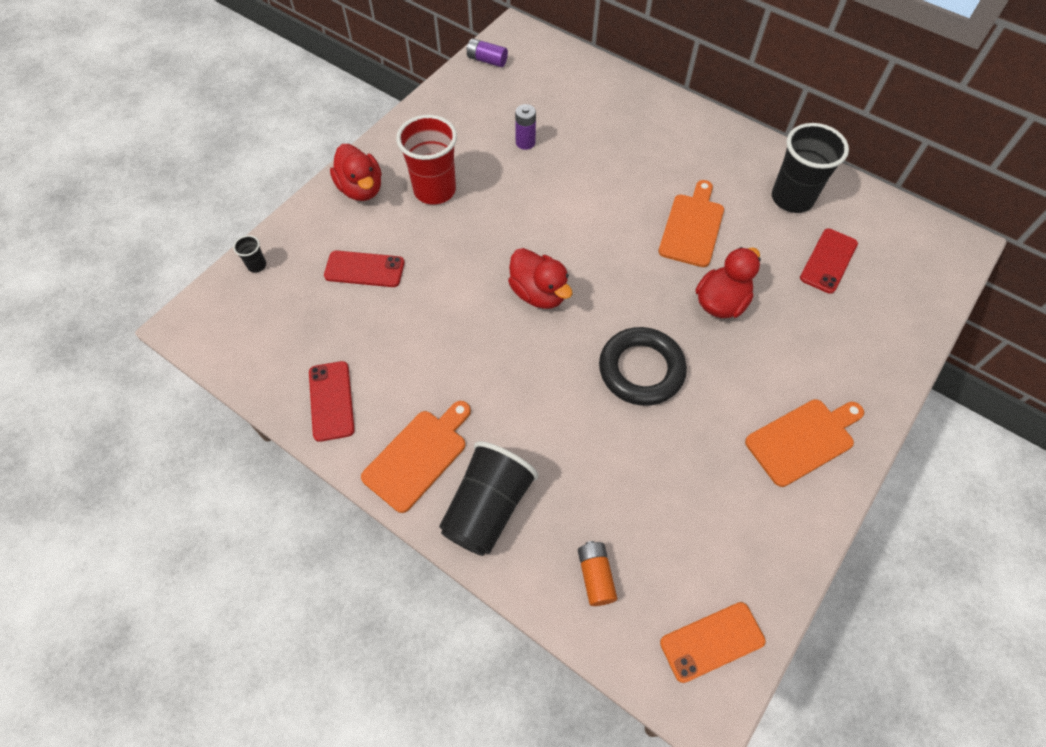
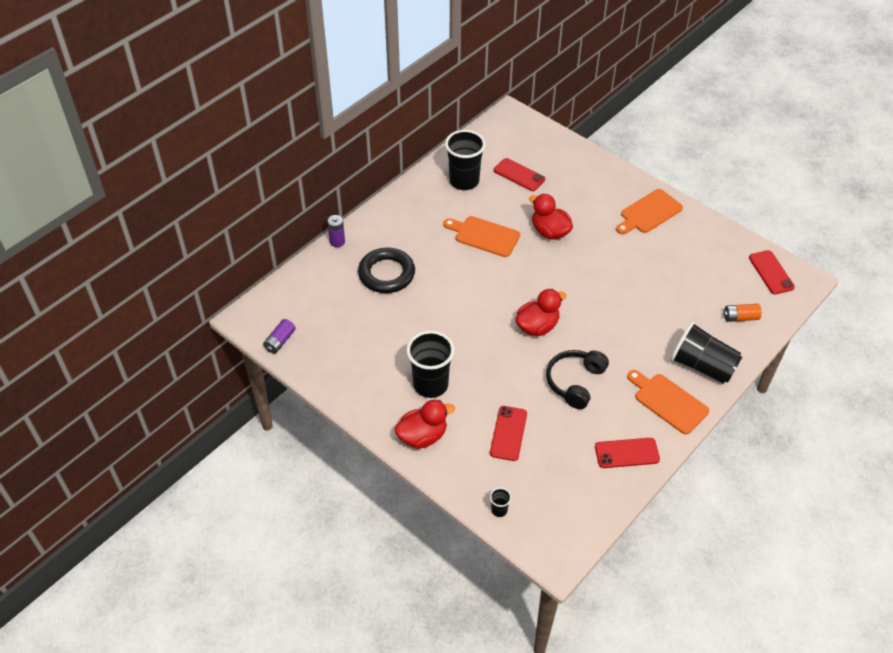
camera: 85 degrees left, 10 degrees down
red cup [396,115,457,205] -> black cup [406,331,455,398]
purple battery [515,104,536,150] -> purple battery moved to [327,215,345,247]
black ring [599,327,687,406] -> black ring moved to [358,248,415,293]
orange phone [660,602,765,683] -> red phone [749,250,795,294]
orange cutting board [745,399,864,487] -> orange cutting board turned 105 degrees counterclockwise [616,189,683,235]
none -> black headphones [546,350,609,409]

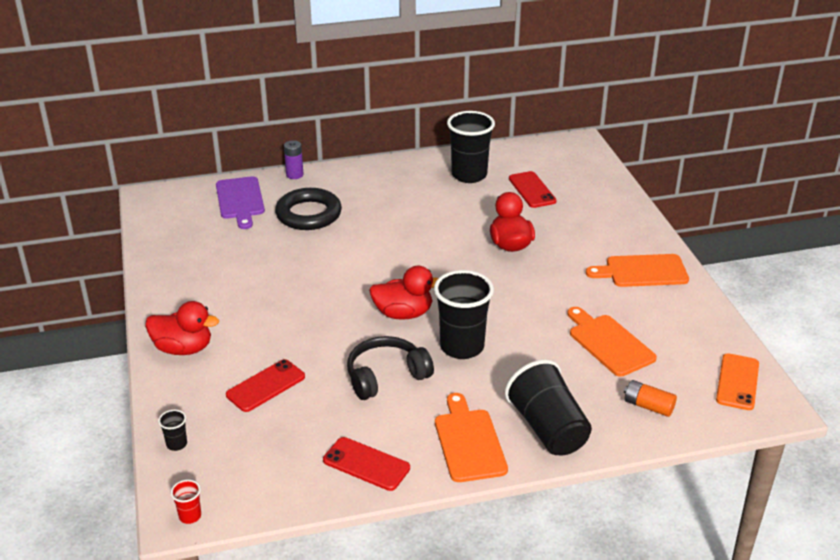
camera: 35 degrees right, 15 degrees down
purple battery [263,319,296,354] -> none
black cup [406,331,455,398] -> black cup moved to [434,270,494,359]
orange cutting board [443,216,520,257] -> orange cutting board moved to [567,307,657,377]
red phone [749,250,795,294] -> orange phone [716,353,759,410]
none -> red cup [171,480,201,524]
none -> purple cutting board [216,176,265,229]

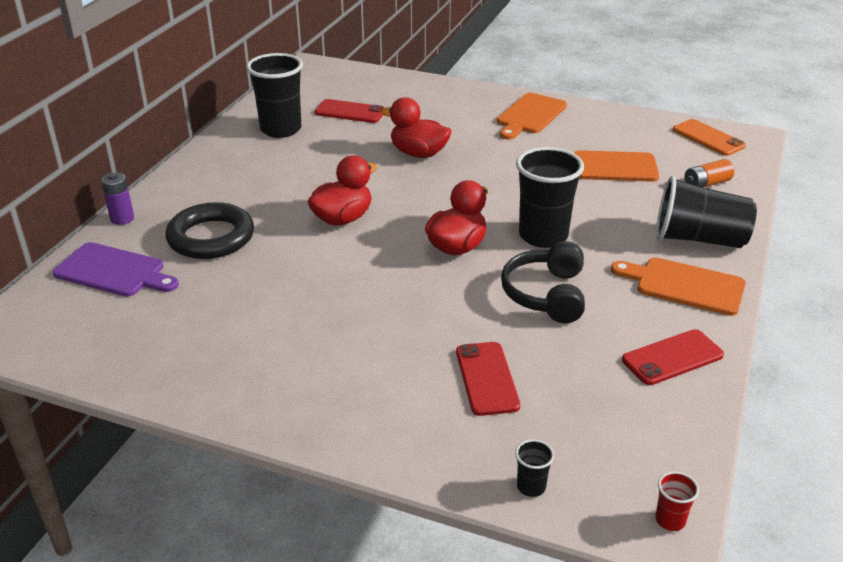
camera: 55 degrees left, 0 degrees up
red duck [145,301,219,355] -> red duck moved to [308,155,377,226]

